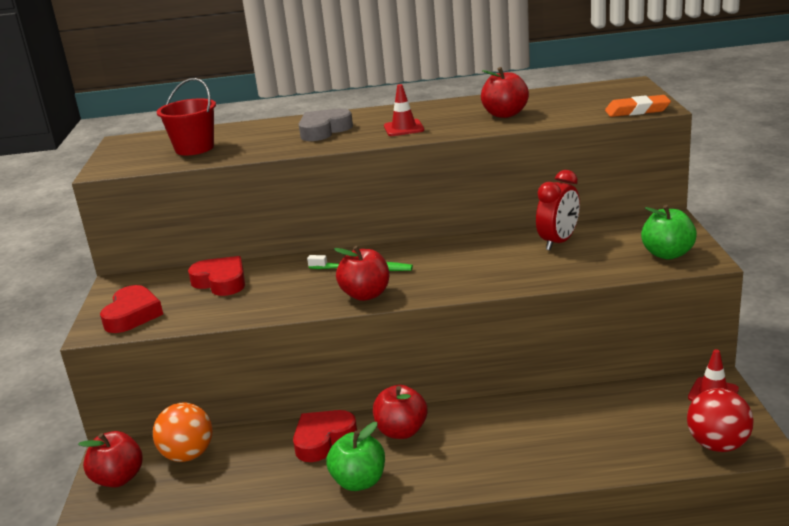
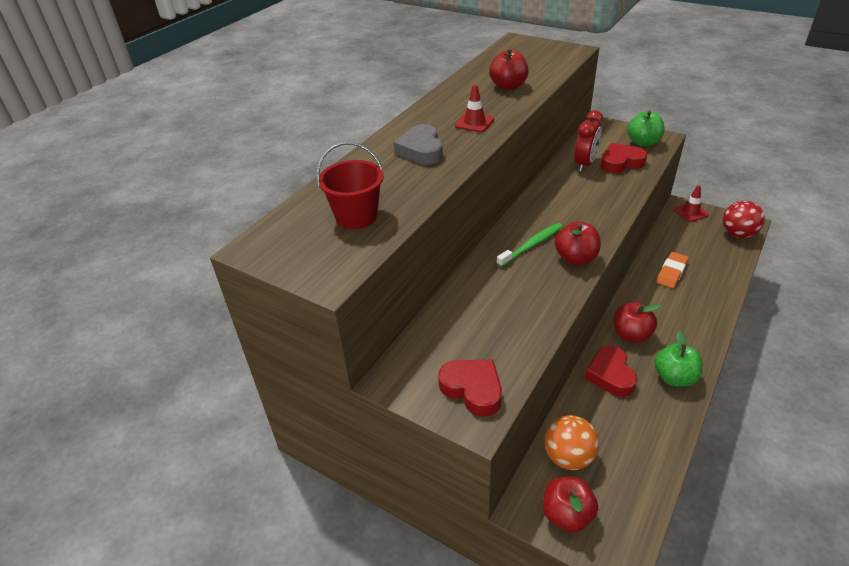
camera: 55 degrees left, 15 degrees up
red heart [188,256,245,296] -> red heart moved to [601,143,647,173]
red clock [536,170,580,250] -> red clock turned 45 degrees clockwise [574,110,603,172]
orange eraser [605,95,671,117] -> orange eraser moved to [656,252,689,288]

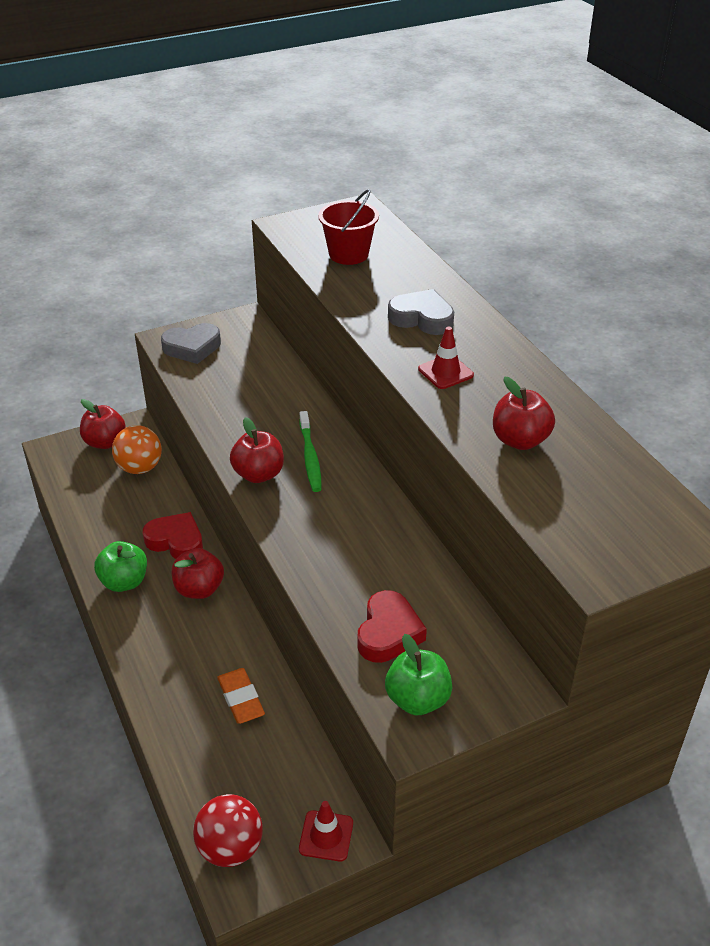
camera: 120 degrees right, 0 degrees up
red heart [438,360,502,417] -> grey heart [161,323,221,364]
red clock [574,110,603,172] -> none

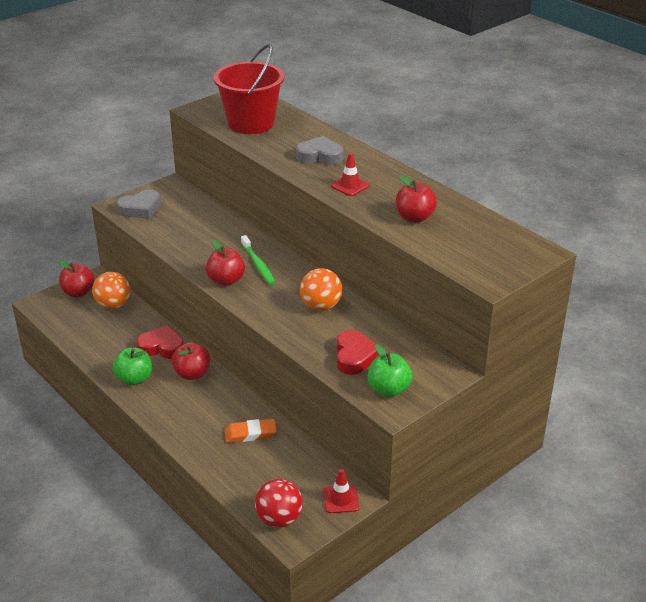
camera: 15 degrees left, 5 degrees down
orange eraser [217,668,265,724] -> orange eraser turned 60 degrees counterclockwise [225,419,277,443]
red bucket [318,189,379,265] -> red bucket [213,44,285,134], size x1.60
none -> orange ball [300,268,342,311]

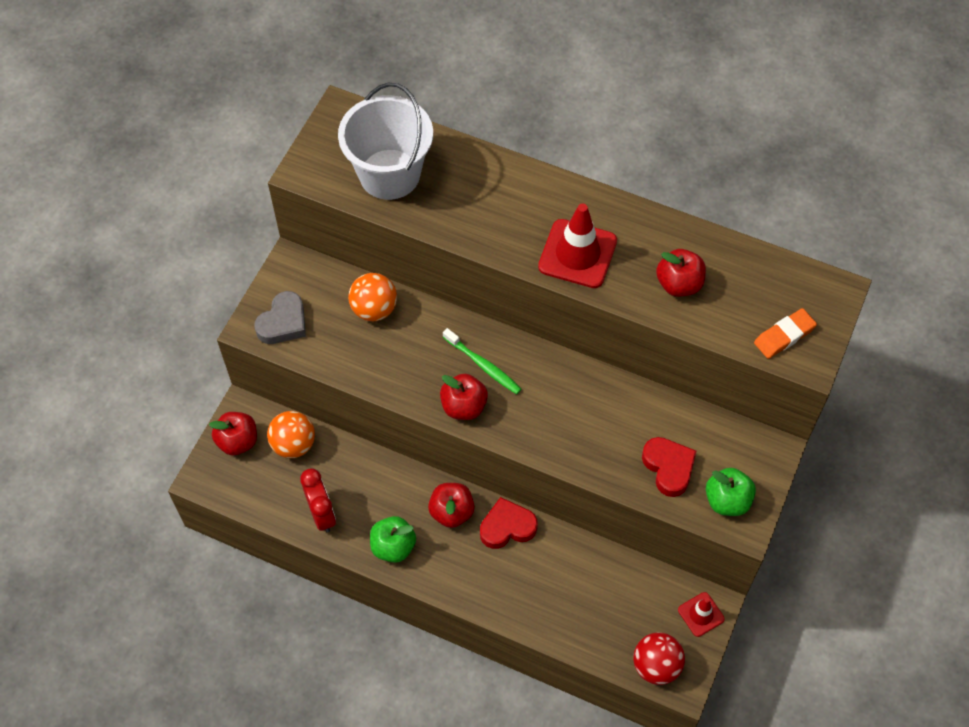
camera: 25 degrees left, 25 degrees up
red heart [136,325,184,359] -> red heart moved to [480,497,538,549]
red bucket [213,44,285,134] -> white bucket [338,83,433,200]
orange eraser [225,419,277,443] -> orange eraser moved to [754,308,817,359]
grey heart [296,136,344,165] -> none
orange ball [300,268,342,311] -> orange ball moved to [348,273,397,321]
red traffic cone [331,153,370,196] -> red traffic cone [538,203,617,288], size x1.81
none -> red clock [300,469,336,532]

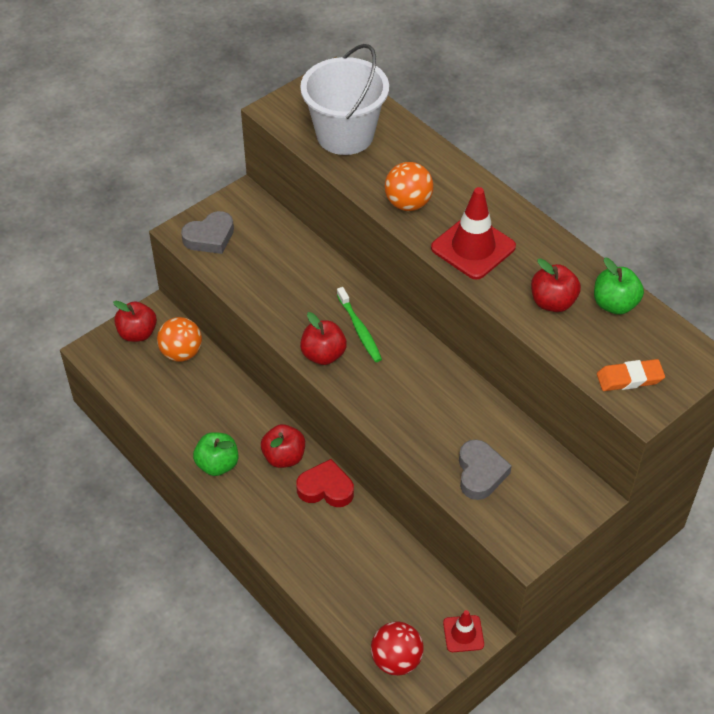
camera: 25 degrees right, 10 degrees down
red clock [300,469,336,532] -> none
orange ball [348,273,397,321] -> orange ball moved to [385,162,433,211]
red heart [642,437,696,497] -> grey heart [459,439,512,500]
green apple [706,468,756,516] -> green apple moved to [594,258,644,315]

